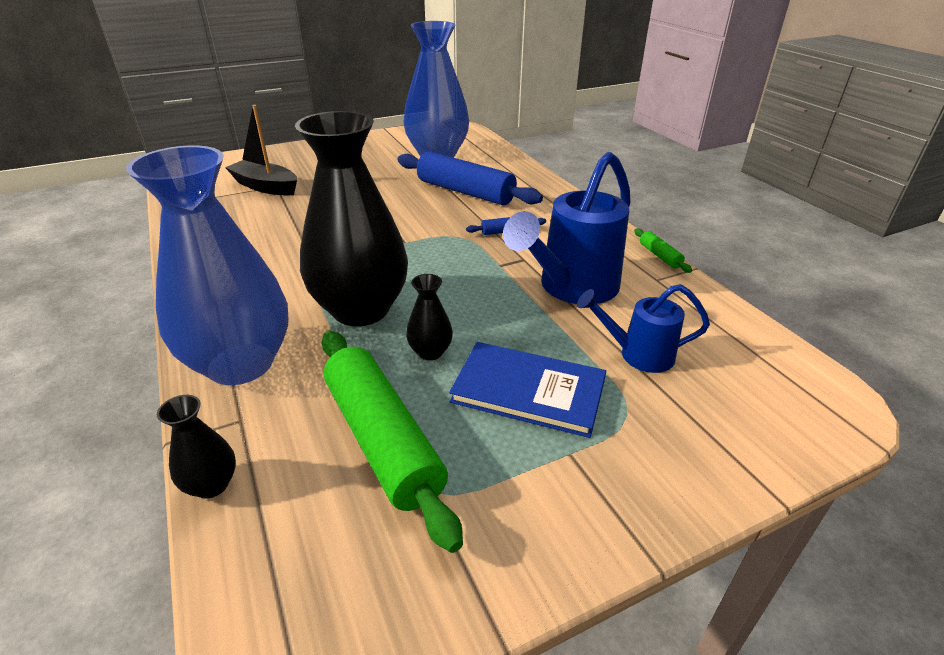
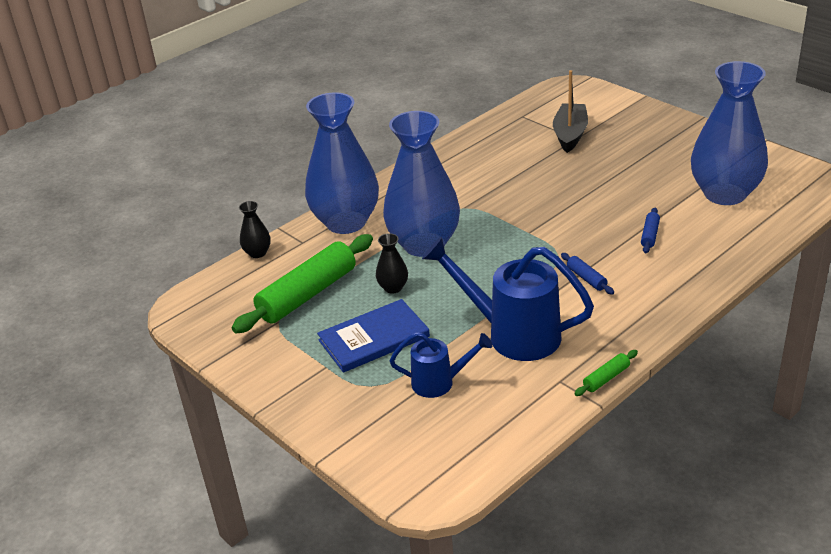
camera: 75 degrees right, 0 degrees up
black vase [295,111,408,326] -> blue vase [383,111,460,257]
blue rolling pin [397,151,543,205] -> blue rolling pin [641,207,660,253], size x0.43
blue book [449,342,606,438] -> blue book turned 60 degrees clockwise [317,299,430,373]
blue watering can [577,284,710,373] -> blue watering can turned 105 degrees clockwise [390,332,492,398]

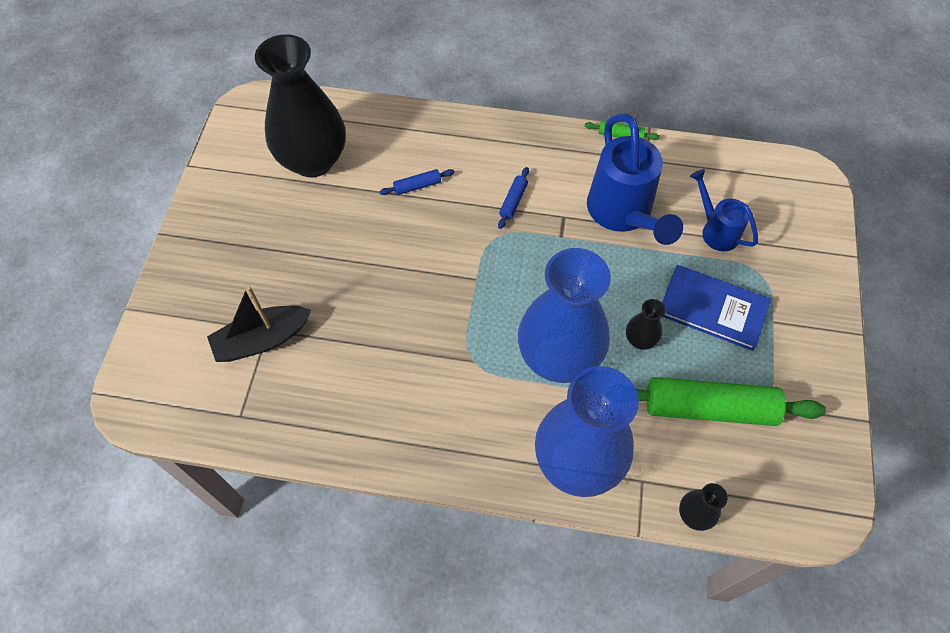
camera: 130 degrees left, 25 degrees up
blue vase [691,61,768,205] -> black vase [255,34,345,177]

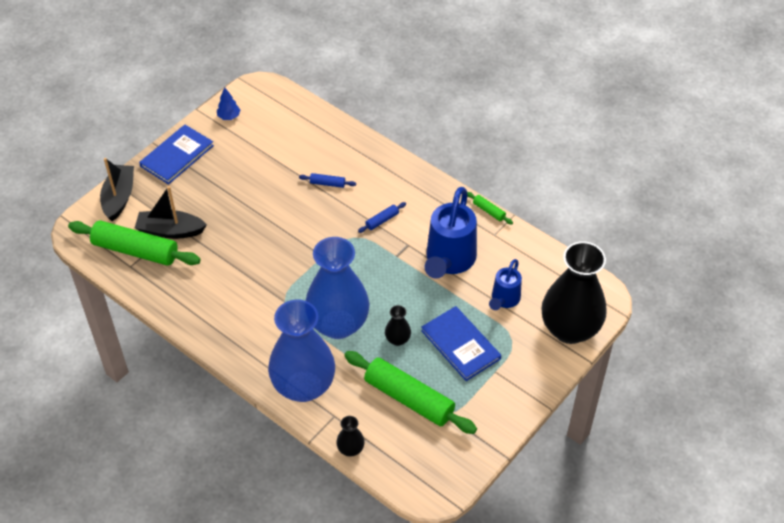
camera: 30 degrees right, 10 degrees down
black vase [255,34,345,177] -> black vase moved to [541,241,607,344]
blue watering can [690,169,758,251] -> blue watering can turned 150 degrees counterclockwise [489,259,522,310]
none -> green rolling pin [68,220,201,266]
none -> black boat [100,158,134,221]
none -> blue book [139,125,214,185]
none -> blue tree [217,87,240,120]

